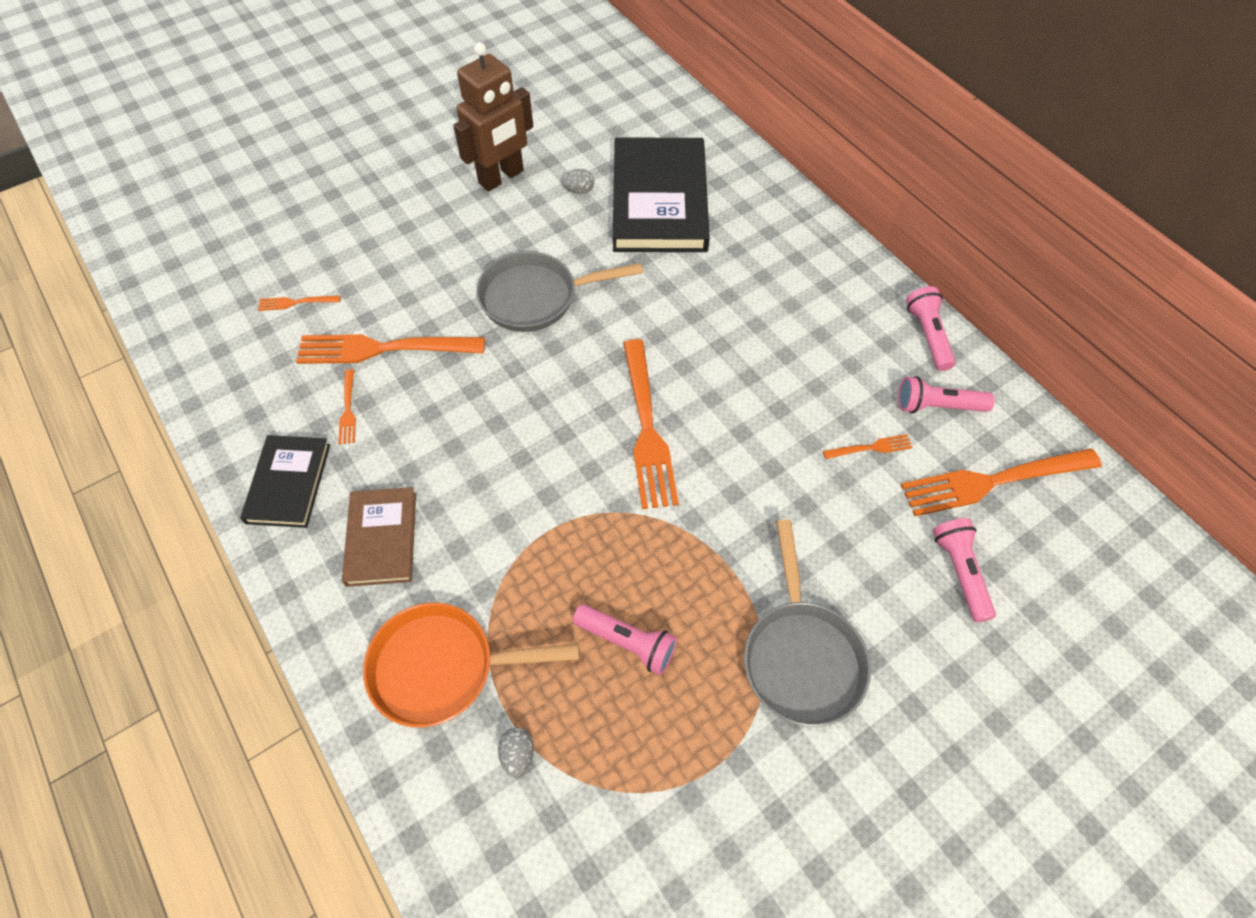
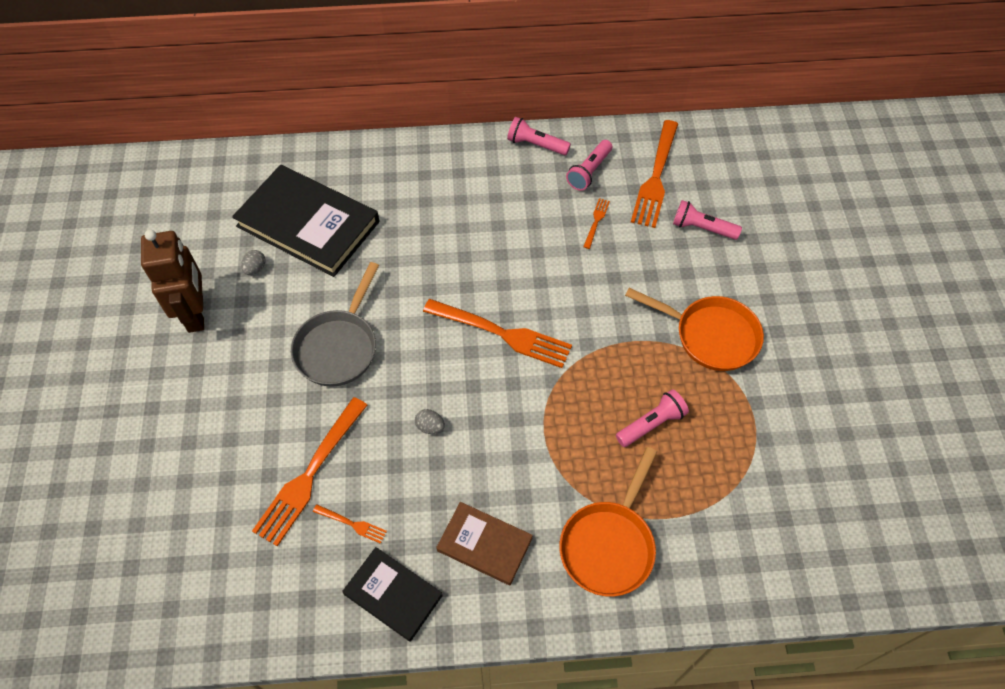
camera: 60 degrees left, 0 degrees up
orange fork [258,296,341,311] -> none
grey egg [498,727,534,777] -> grey egg moved to [415,409,445,434]
grey pan [744,520,871,727] -> orange pan [625,288,764,371]

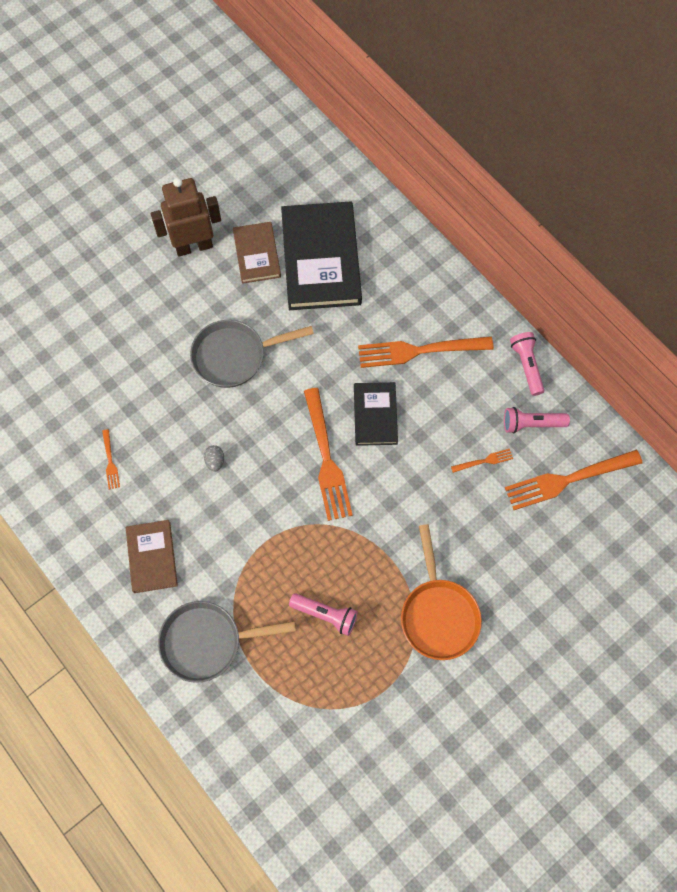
camera: 55 degrees right, 10 degrees up
brown robot [141,229,204,333] -> brown robot turned 150 degrees counterclockwise [151,178,221,256]
grey egg [241,250,265,275] -> brown book [233,222,281,284]
orange fork [252,397,367,546] -> orange fork moved to [358,336,494,368]
black book [342,547,443,642] -> black book moved to [354,382,398,446]
orange pan [560,447,657,597] -> grey pan [158,601,296,683]
pink flashlight [673,200,742,240] -> none

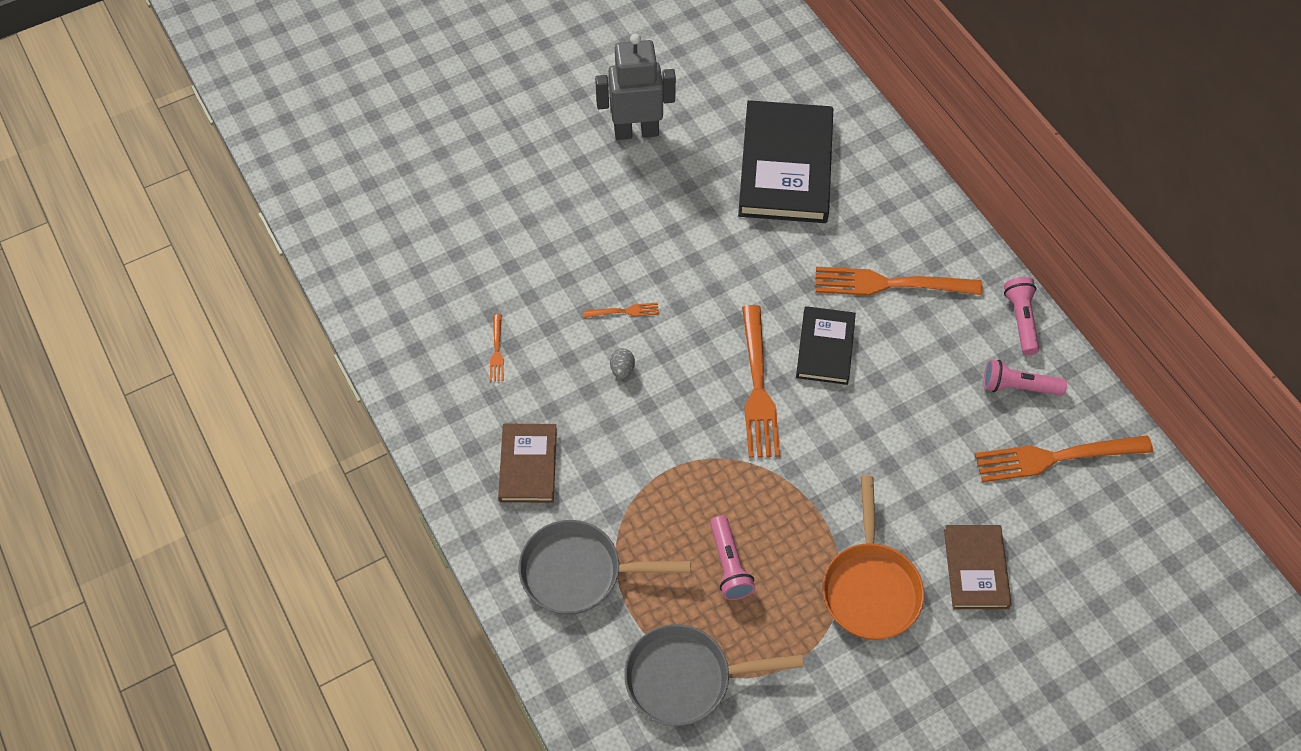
camera: 10 degrees right, 10 degrees down
brown robot [151,178,221,256] -> grey robot [595,34,676,140]
grey pan [190,320,314,388] -> grey pan moved to [624,624,804,726]
brown book [233,222,281,284] -> brown book moved to [944,525,1012,609]
pink flashlight [289,593,358,636] -> pink flashlight turned 45 degrees clockwise [710,516,755,600]
orange fork [451,449,513,473] -> orange fork moved to [583,302,659,318]

